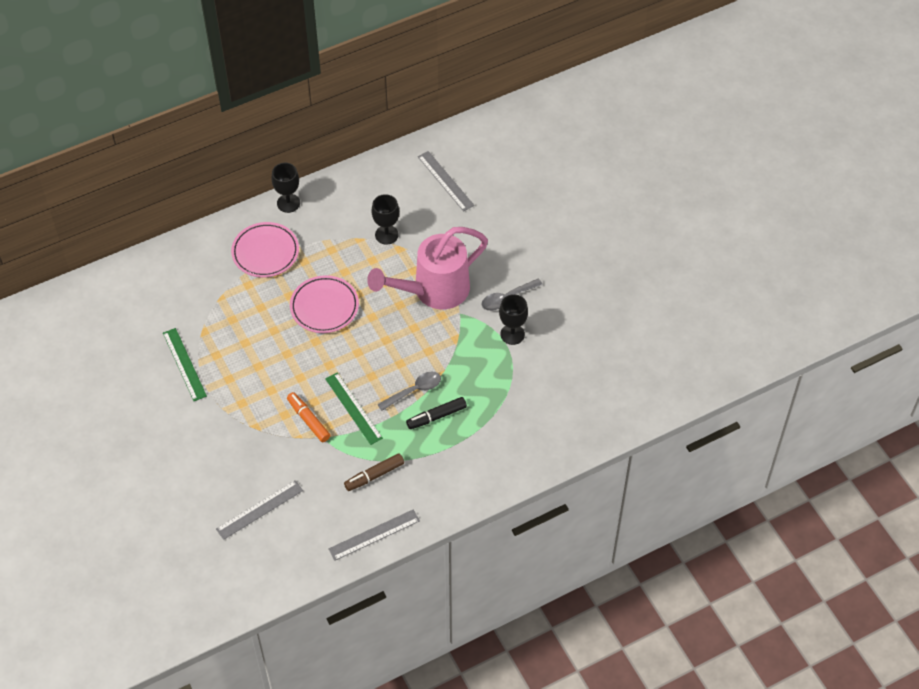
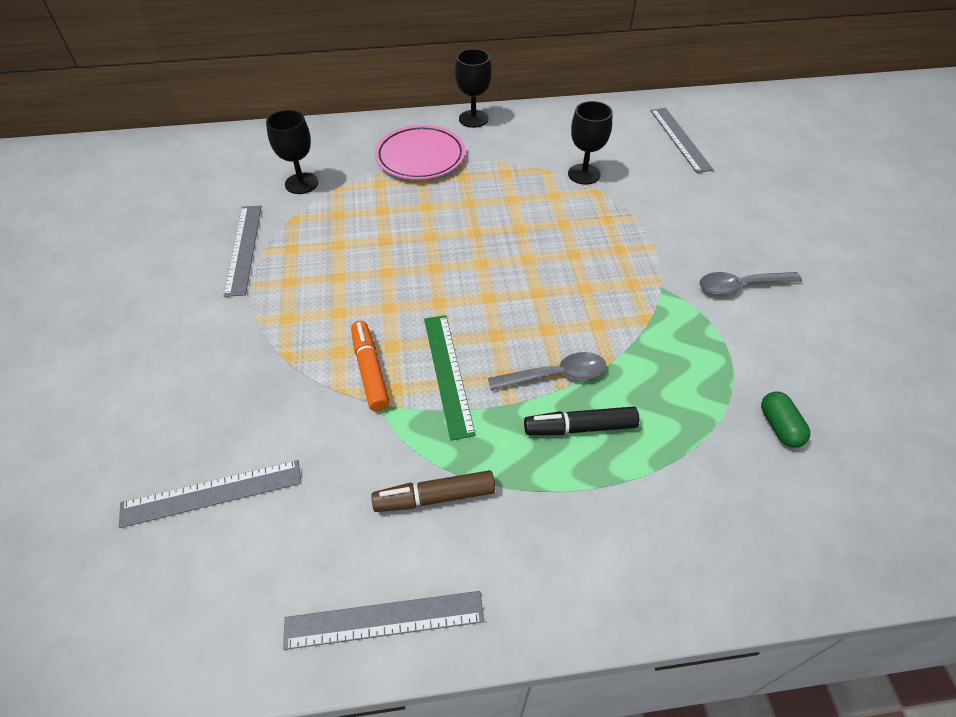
camera: 20 degrees right, 5 degrees down
green ruler [163,328,207,401] -> grey ruler [224,206,262,297]
pink plate [290,275,359,333] -> none
pink watering can [367,227,488,309] -> none
black goblet [499,294,528,345] -> black goblet moved to [266,110,318,194]
none -> green capsule [761,391,810,448]

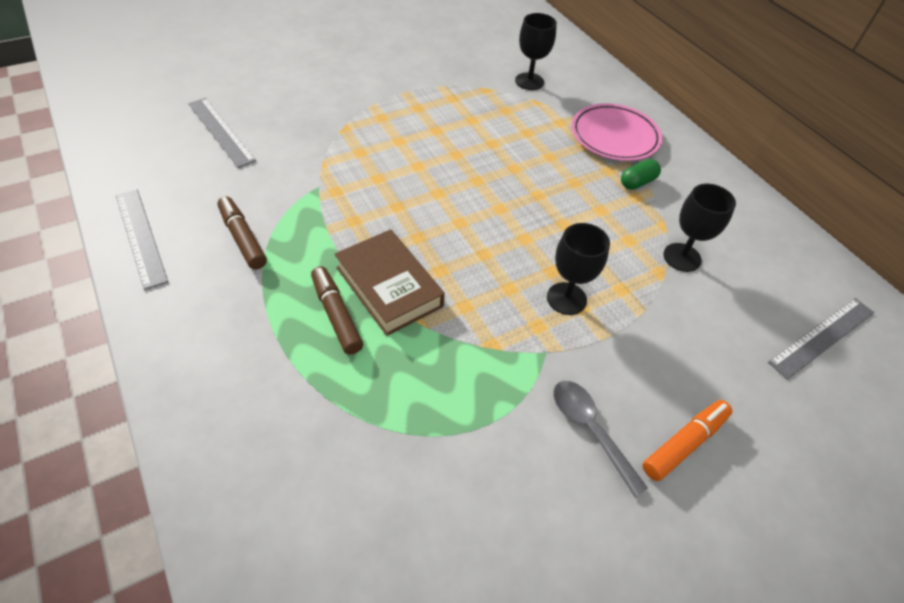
camera: 65 degrees right, 0 degrees up
grey ruler [224,206,262,297] -> none
orange marker [351,321,390,411] -> orange marker moved to [642,400,733,481]
green ruler [424,315,476,440] -> none
black goblet [455,49,492,128] -> black goblet moved to [547,223,610,315]
grey spoon [488,352,606,391] -> brown book [335,229,445,336]
black marker [524,407,639,435] -> brown marker [311,266,363,354]
green capsule [761,391,810,448] -> green capsule moved to [621,159,661,190]

